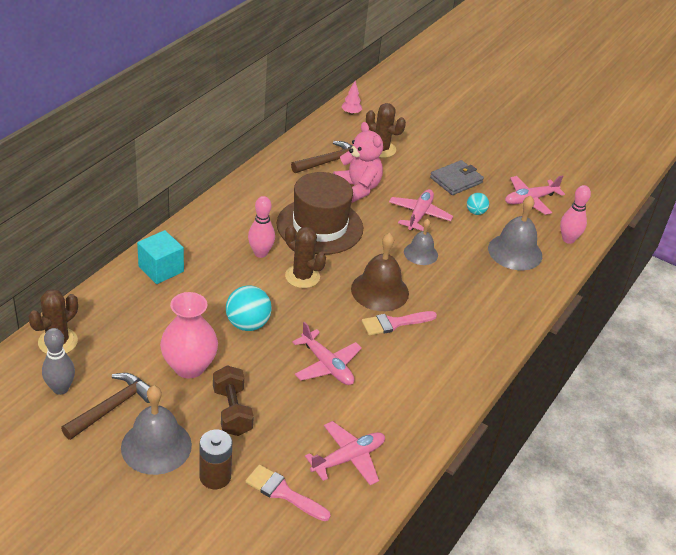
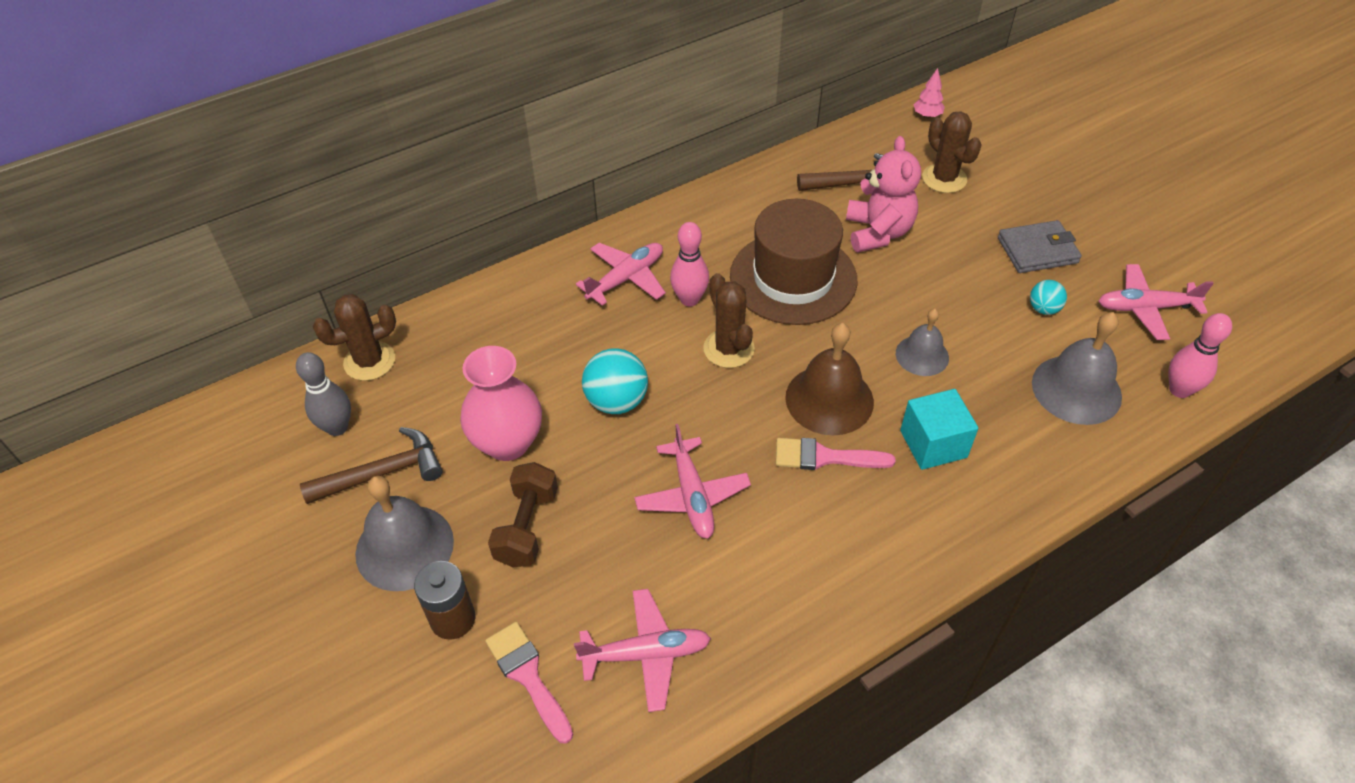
camera: 30 degrees right, 10 degrees up
turquoise cube [137,230,184,284] -> turquoise cube moved to [900,389,979,470]
pink plane [389,189,453,231] -> pink plane moved to [576,243,666,306]

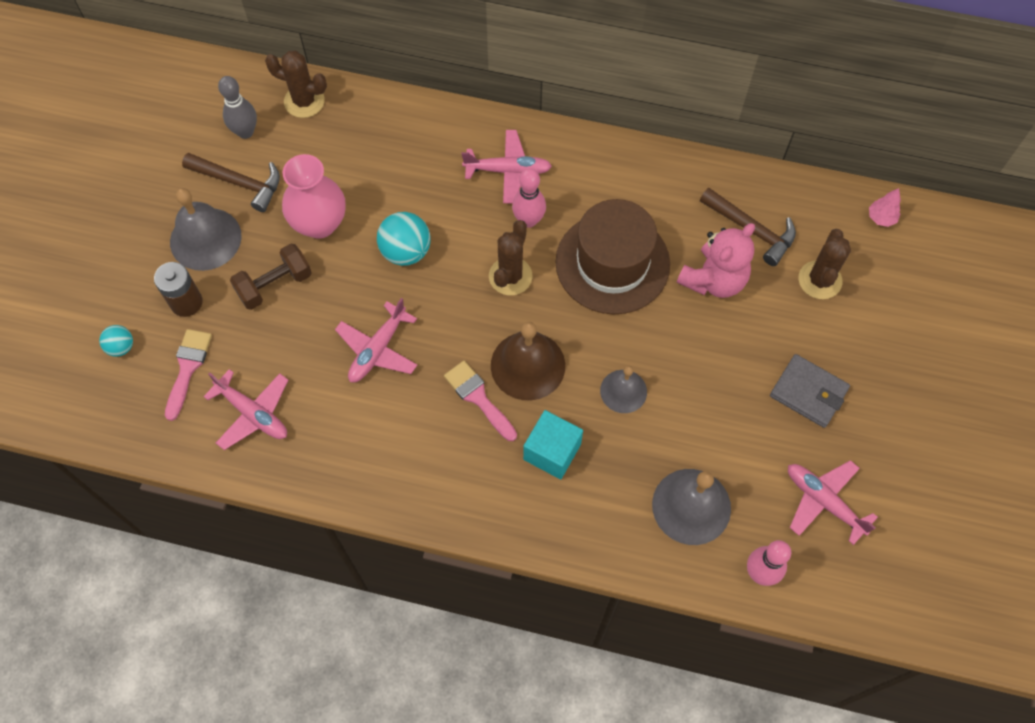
camera: 45 degrees right, 15 degrees up
turquoise ball [1030,280,1067,315] -> turquoise ball moved to [99,325,133,357]

